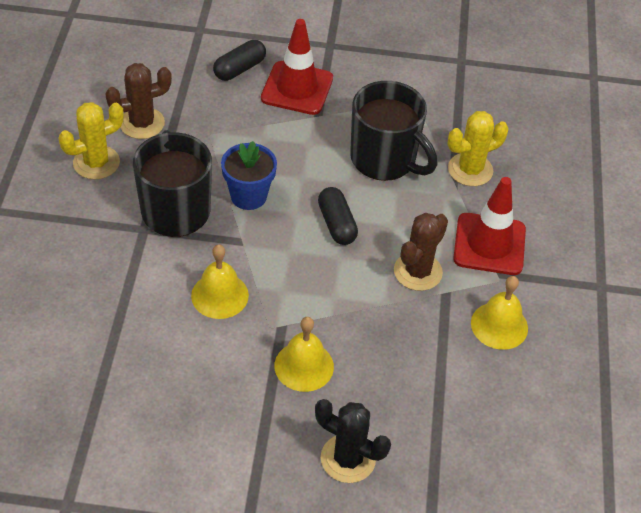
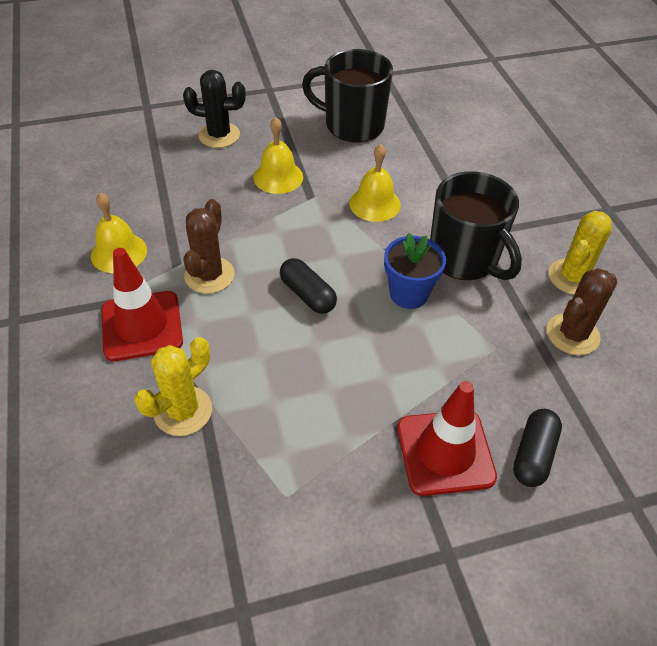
camera: 160 degrees right, 0 degrees up
black mug [350,81,437,181] -> black mug moved to [302,49,393,142]

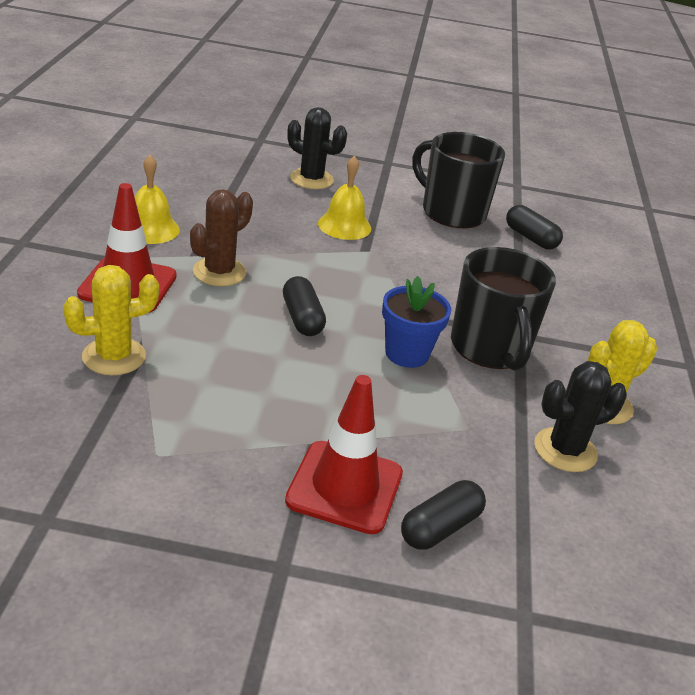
camera: 20 degrees right, 15 degrees down
yellow bell [349,144,401,222] -> none
brown cactus [547,268,617,355] -> black cactus [534,361,627,472]
none -> black capsule [506,205,563,249]

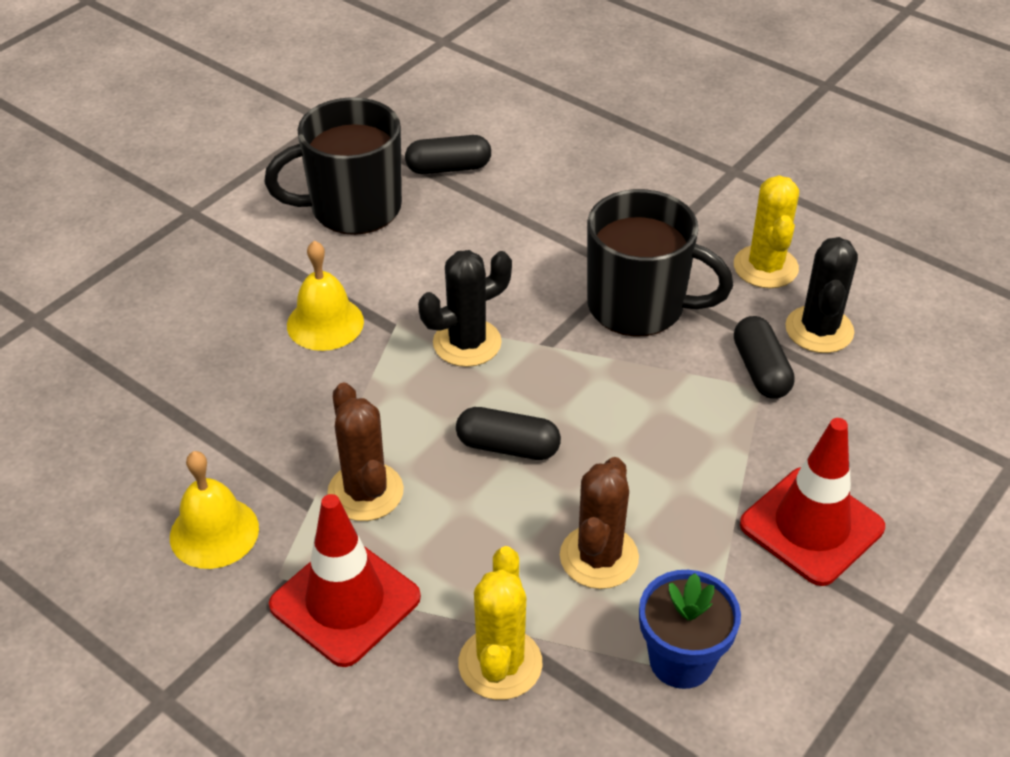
camera: 55 degrees left, 10 degrees up
black cactus [287,107,347,189] -> black cactus moved to [418,250,512,367]
blue flower pot [382,276,451,368] -> blue flower pot moved to [639,570,741,689]
black capsule [401,480,486,550] -> black capsule moved to [734,316,795,399]
none -> brown cactus [560,457,639,589]

